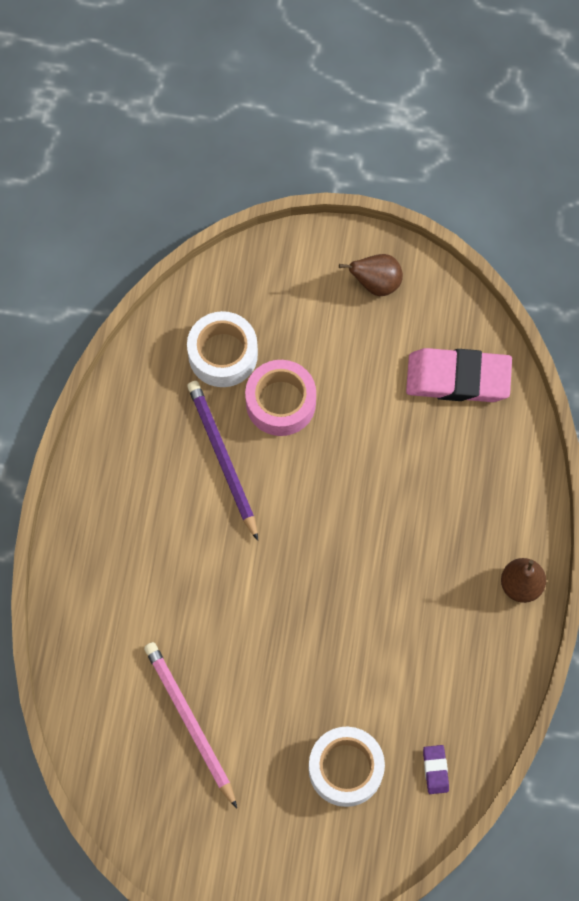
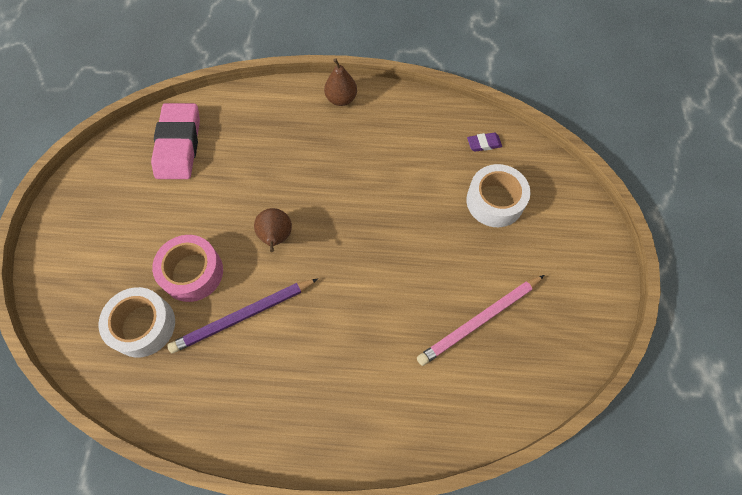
camera: 95 degrees left, 5 degrees down
brown pear [339,254,403,296] -> brown pear moved to [254,208,292,252]

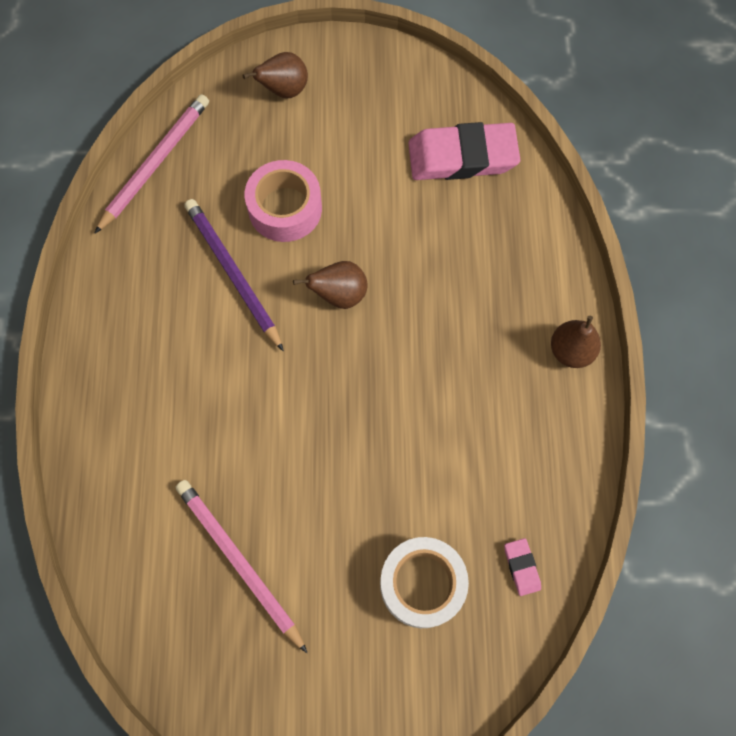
camera: 85 degrees right, 5 degrees up
white tape [99,287,175,357] -> none
purple eraser [467,132,502,152] -> pink eraser [504,538,541,596]
none -> pink pencil [94,94,209,234]
none -> brown pear [242,52,308,98]

